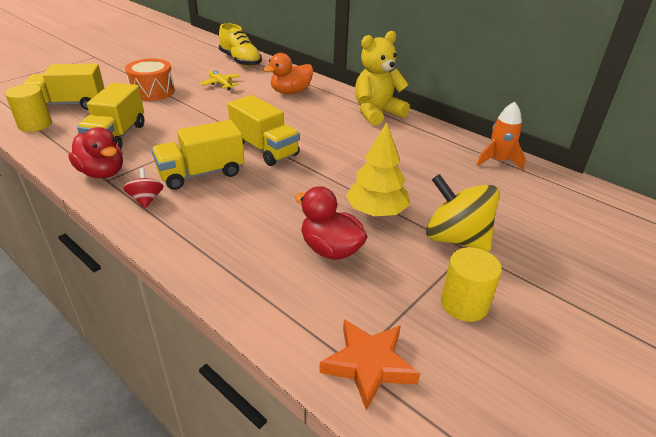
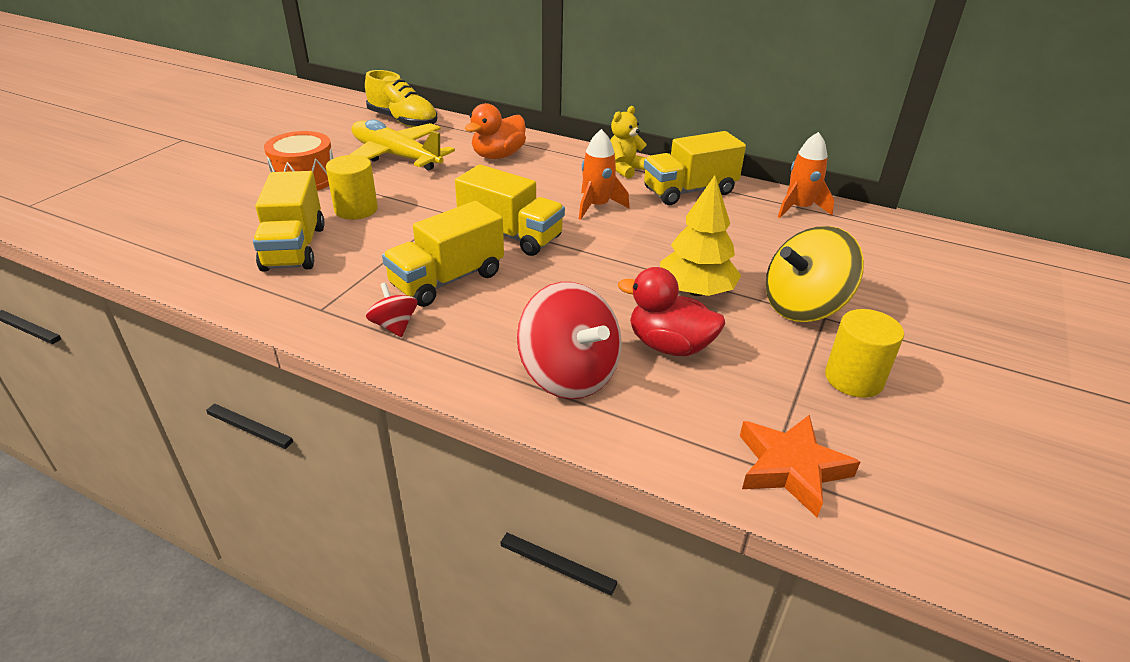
camera: 15 degrees left, 0 degrees up
yellow cylinder [5,84,52,132] -> yellow cylinder moved to [326,155,378,220]
yellow truck [23,63,104,110] -> yellow truck moved to [644,131,746,205]
red duck [68,127,123,178] -> none
yellow plane [199,70,240,90] -> yellow plane [349,119,455,170], size x1.97
yellow teddy bear [355,31,410,126] -> yellow teddy bear [610,106,647,179], size x0.59
yellow spinning top [426,174,500,251] -> yellow spinning top turned 45 degrees counterclockwise [766,226,864,322]
none -> red spinning top [517,282,622,399]
none -> orange rocket [579,129,629,220]

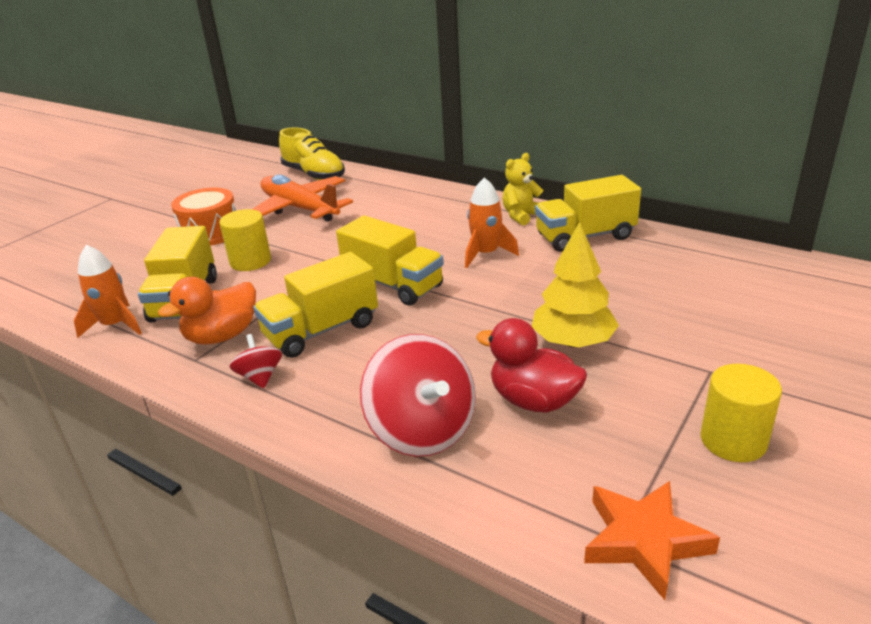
camera: 10 degrees right, 5 degrees down
yellow plane [349,119,455,170] -> orange plane [252,174,353,222]
orange duck [465,103,526,159] -> orange duck moved to [158,277,256,345]
yellow spinning top [766,226,864,322] -> none
orange rocket [778,132,834,218] -> orange rocket moved to [74,245,142,338]

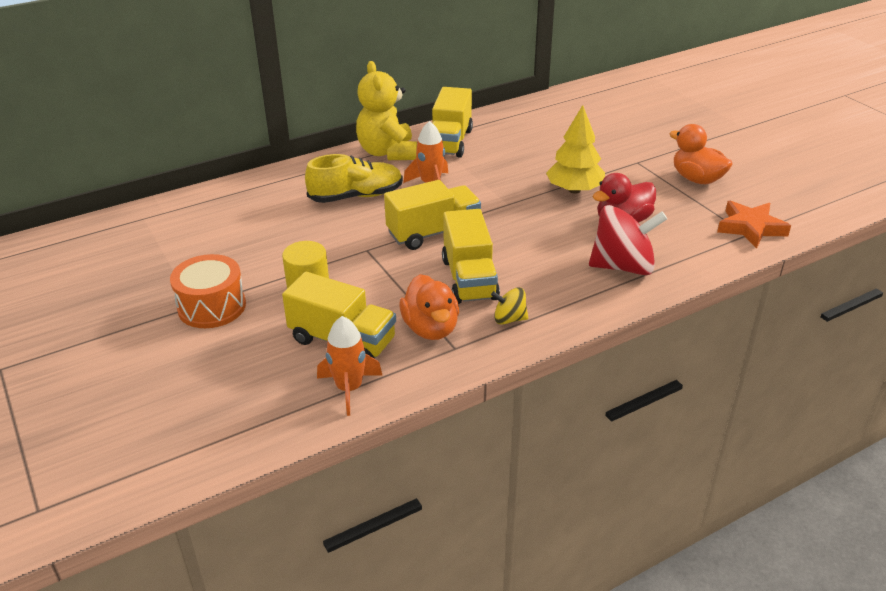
camera: 65 degrees left, 5 degrees up
red spinning top [230,334,282,388] -> yellow spinning top [491,287,528,325]
orange plane [252,174,353,222] -> none
yellow shoe [279,127,345,180] -> yellow shoe moved to [305,154,403,203]
yellow teddy bear [503,153,544,226] -> yellow teddy bear [356,61,417,160], size x1.69
yellow cylinder [700,364,782,462] -> orange duck [669,124,733,184]

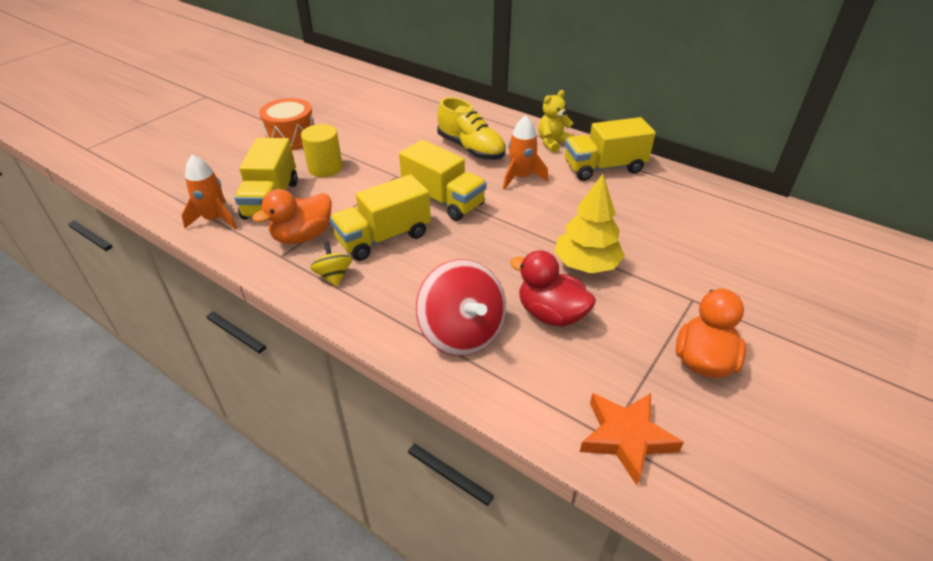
camera: 65 degrees right, 5 degrees up
yellow teddy bear [356,61,417,160] -> yellow teddy bear [538,90,574,153], size x0.59

